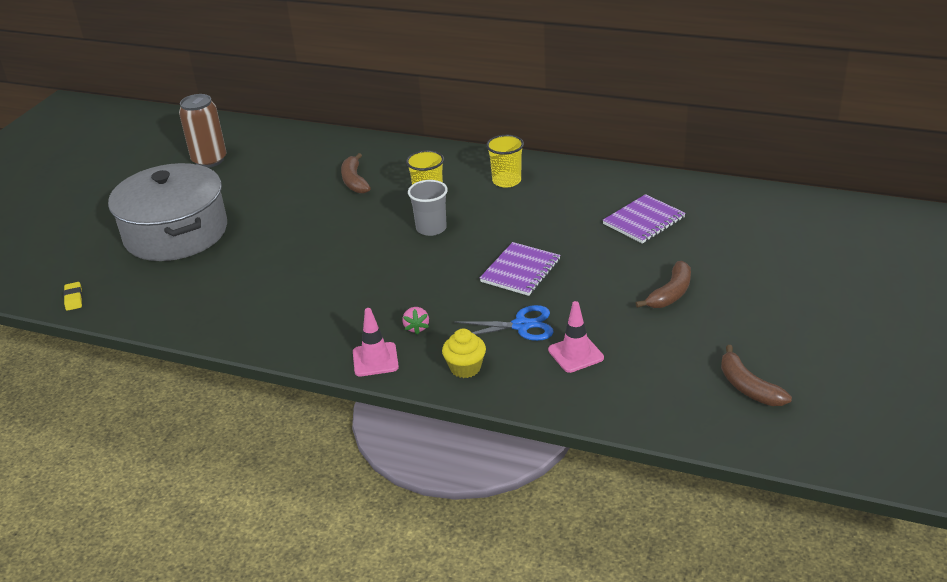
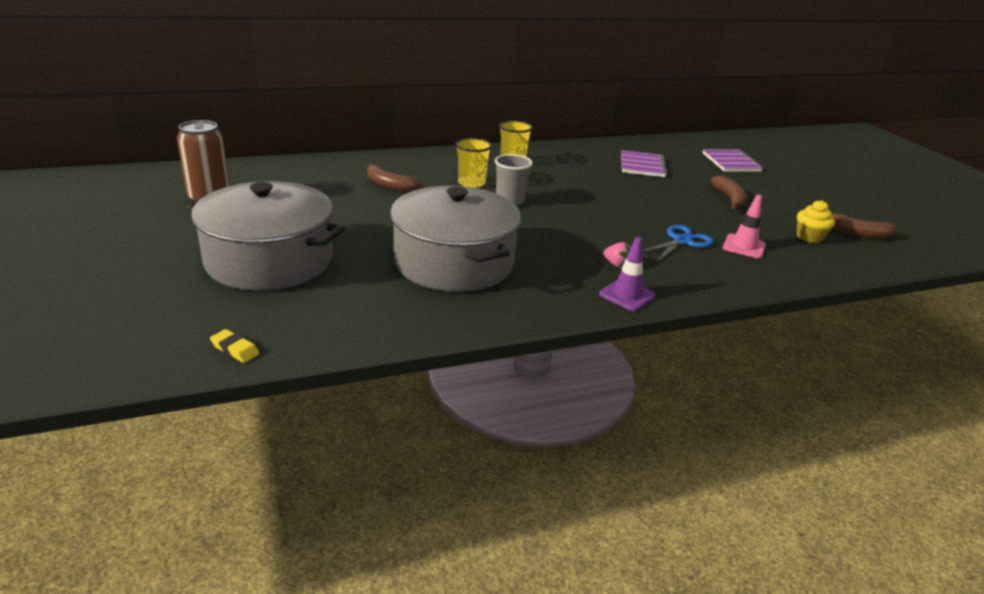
camera: 45 degrees left, 5 degrees down
pink traffic cone [353,308,399,376] -> purple traffic cone [599,237,656,311]
yellow cupcake [442,329,486,378] -> yellow cupcake moved to [797,200,835,243]
purple notebook [480,242,561,296] -> purple notebook moved to [702,149,763,172]
none -> grey pot [390,186,521,292]

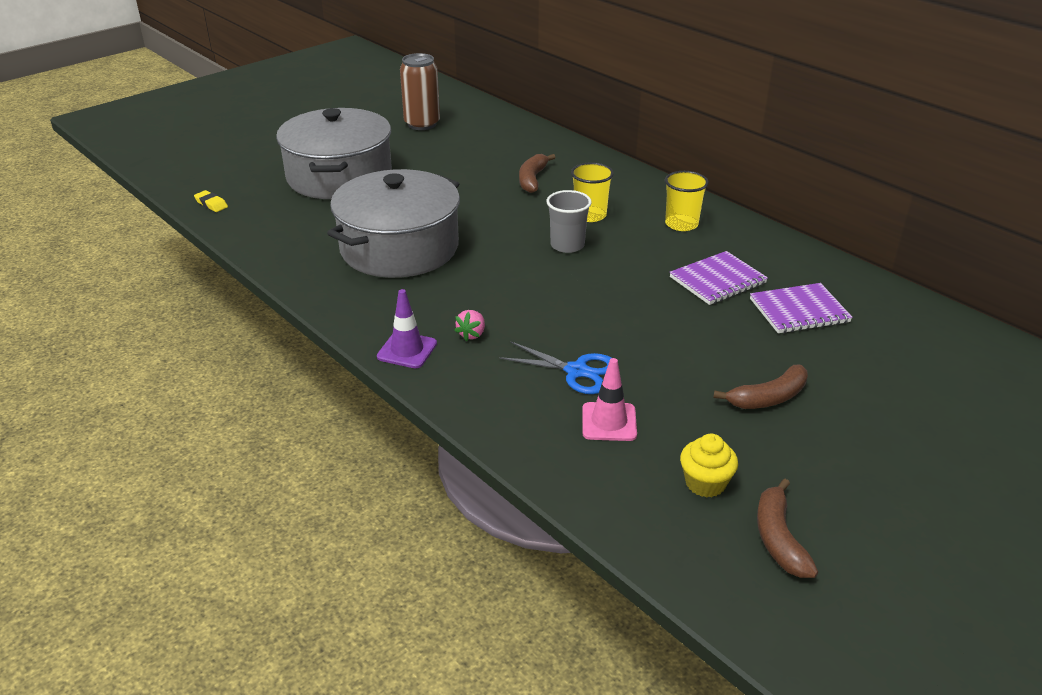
camera: 70 degrees right, 5 degrees up
yellow eraser [210,329,259,363] -> yellow eraser turned 60 degrees counterclockwise [194,190,228,212]
purple notebook [702,149,763,172] -> purple notebook moved to [670,251,768,305]

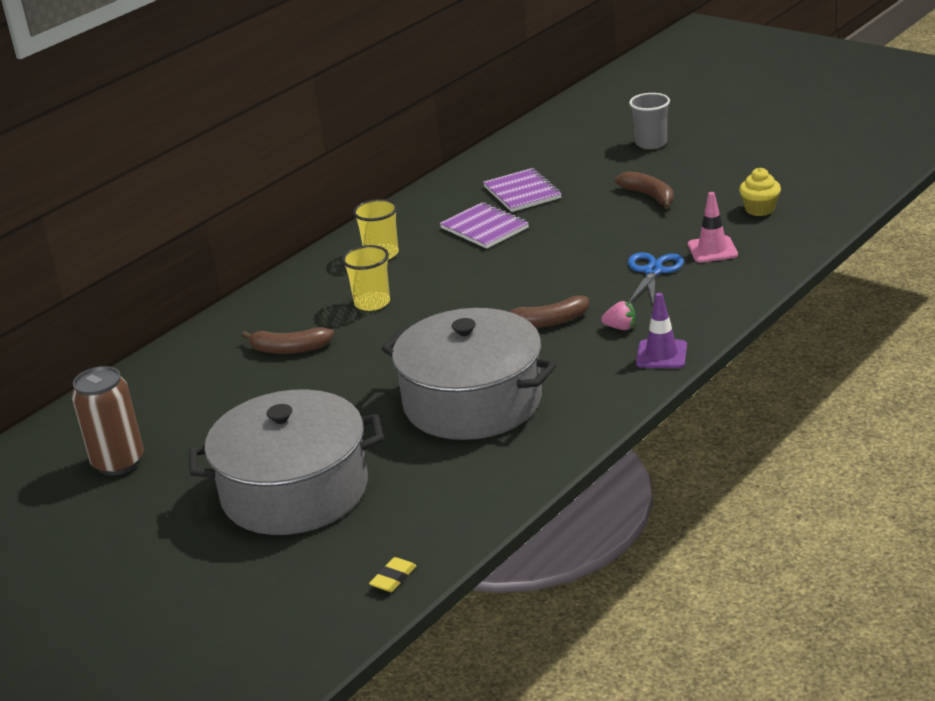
camera: 95 degrees left, 5 degrees down
grey cup [547,190,592,253] -> grey cup moved to [629,93,670,149]
brown banana [757,478,818,578] -> brown banana moved to [509,295,589,328]

